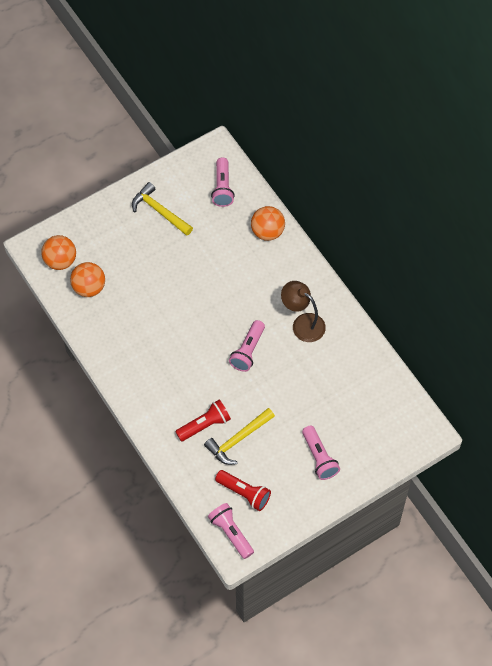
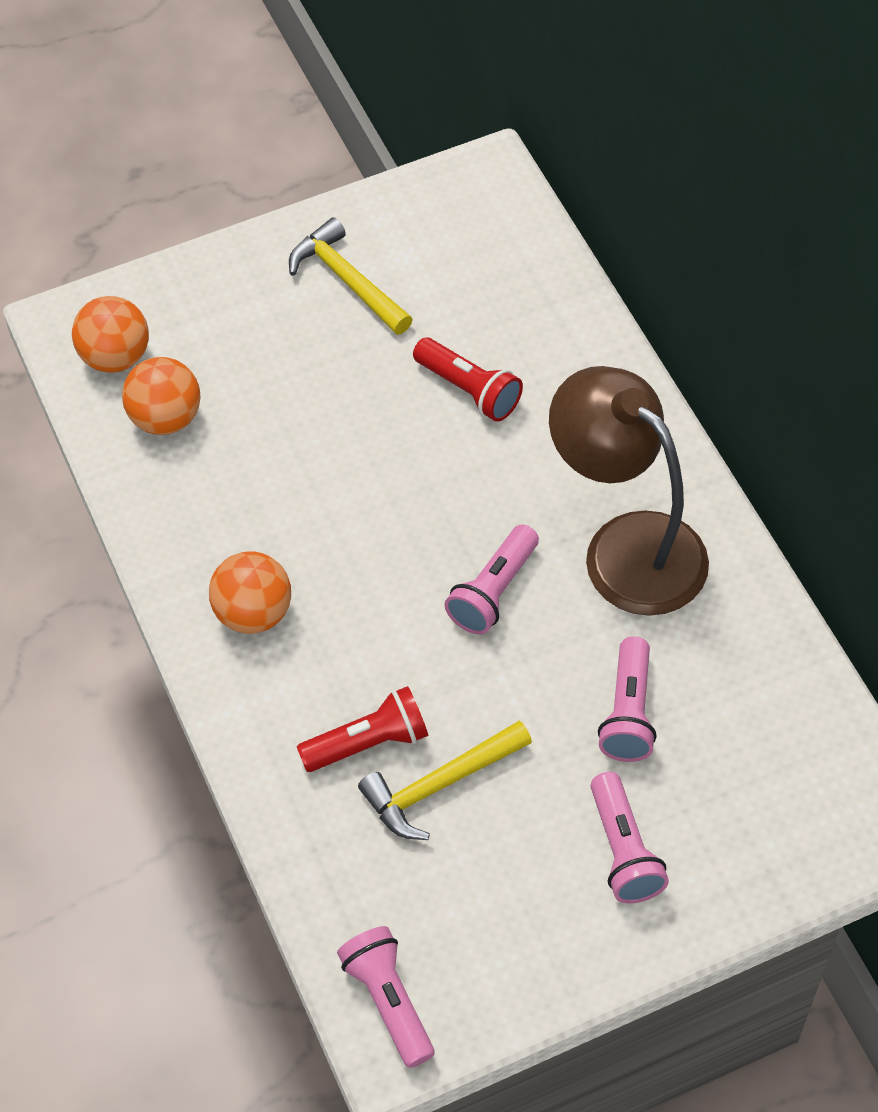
camera: 10 degrees right, 5 degrees down
pink flashlight [211,157,235,207] -> pink flashlight moved to [598,636,657,762]
red flashlight [215,470,271,511] -> red flashlight moved to [413,338,523,422]
orange ball [251,206,285,241] -> orange ball moved to [209,551,291,634]
brown lamp [281,281,326,342] -> brown lamp [549,366,709,616], size x1.62

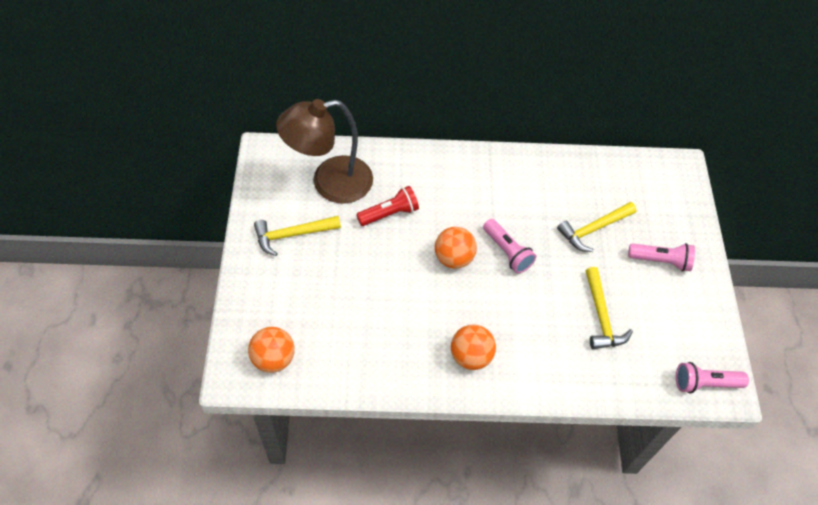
camera: 70 degrees left, 0 degrees up
orange ball [122,357,200,435] -> orange ball moved to [435,227,477,269]
red flashlight [297,686,428,772] -> none
brown lamp [549,366,709,616] -> brown lamp moved to [276,99,373,204]
pink flashlight [598,636,657,762] -> yellow hammer [557,202,637,252]

